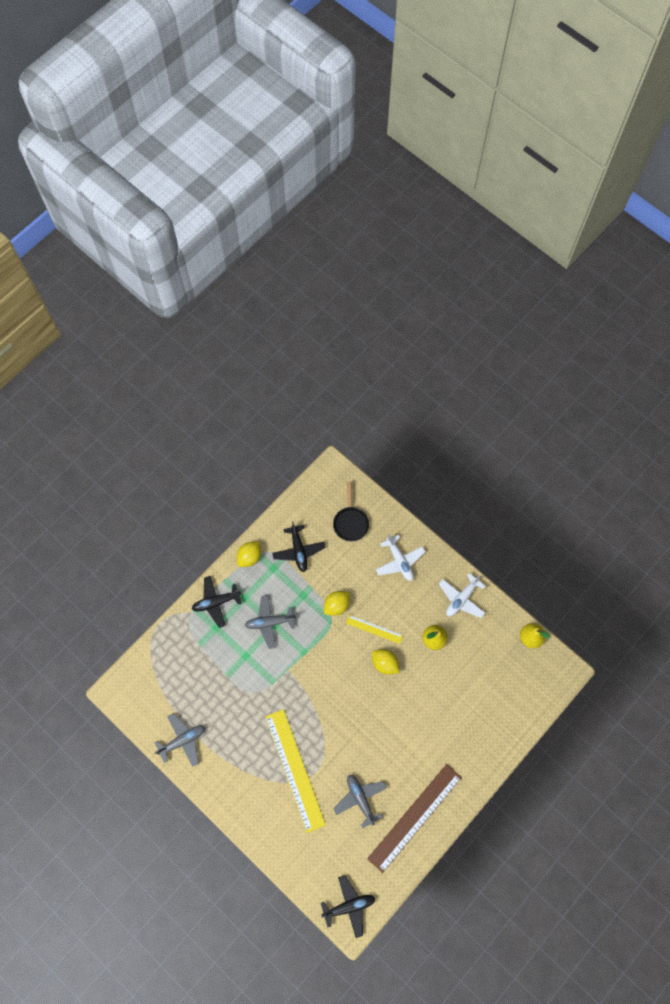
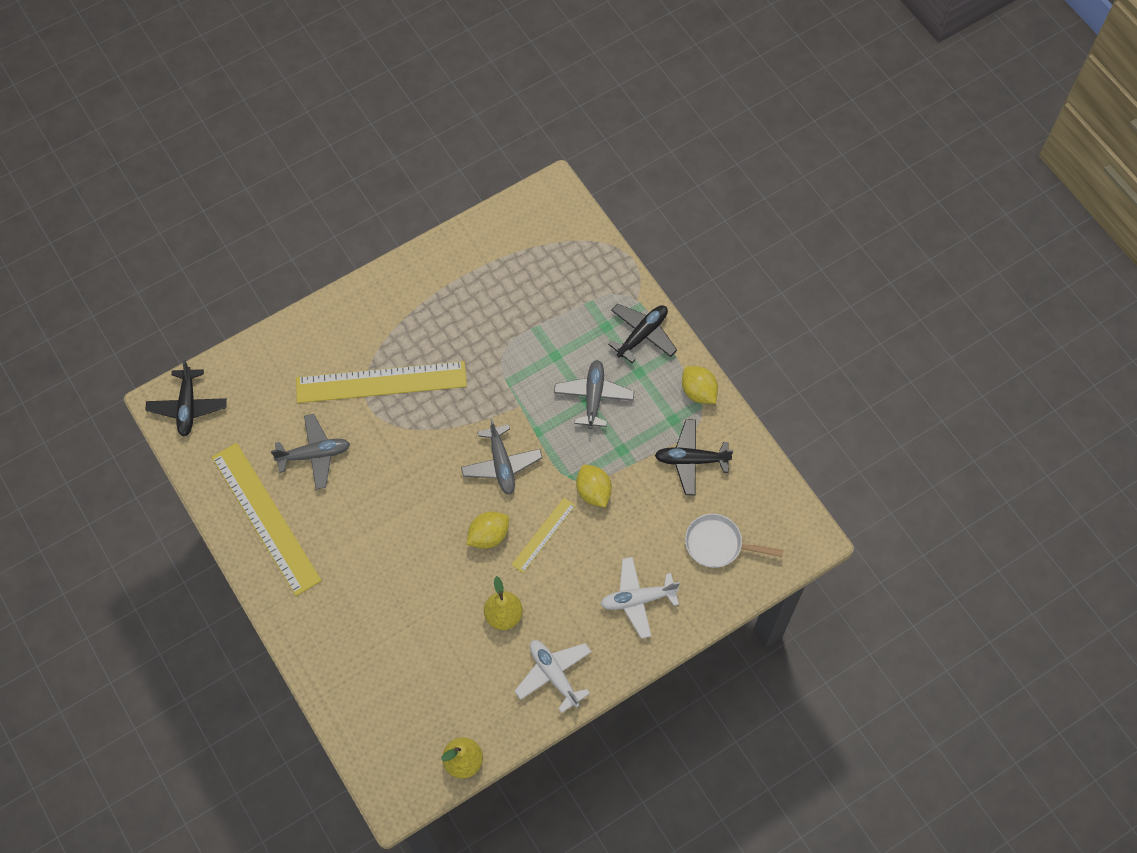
camera: 105 degrees right, 5 degrees down
grey plane [154,713,205,767] -> grey plane moved to [461,418,543,495]
black plane [192,576,242,628] -> black plane turned 45 degrees clockwise [608,304,677,363]
black pan [333,481,369,541] -> white pan [685,514,784,568]
brown ruler [367,764,462,873] -> yellow ruler [212,443,322,596]

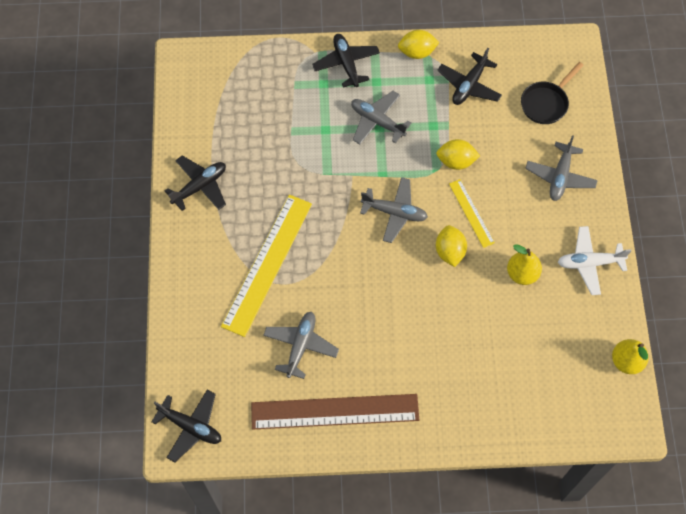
camera: 60 degrees left, 0 degrees up
yellow ruler [212,443,322,596] -> brown ruler [251,394,419,430]
white plane [600,557,680,639] -> grey plane [525,135,598,201]
white pan [685,514,784,568] -> black pan [521,62,584,124]
none -> black plane [165,155,226,211]

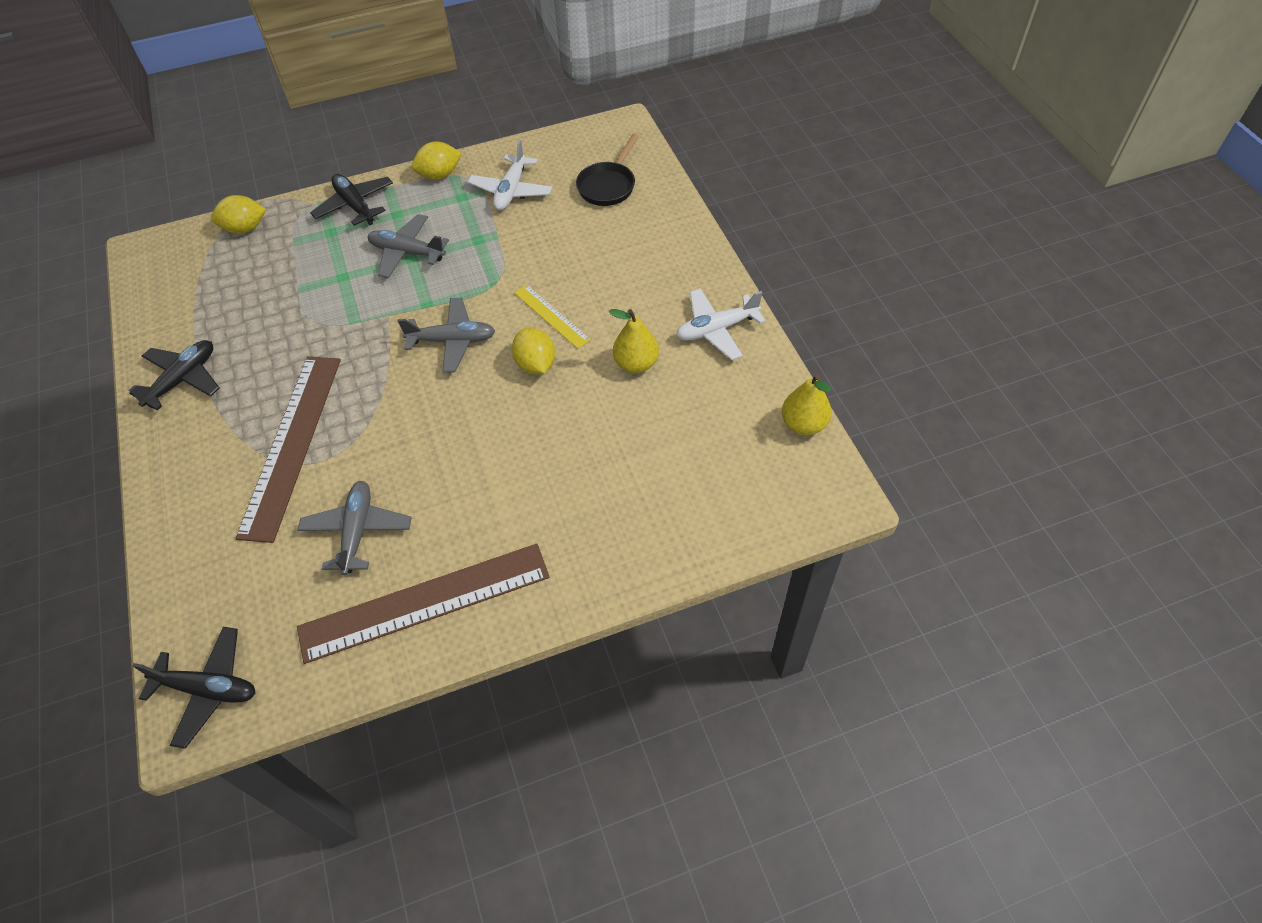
camera: 15 degrees left, 10 degrees down
yellow ruler [221,195,312,337] -> brown ruler [235,356,341,543]
yellow lemon [436,139,480,170] -> yellow lemon moved to [211,195,266,234]
black plane [437,48,502,105] -> white plane [468,140,552,211]
grey plane [525,135,598,201] -> none

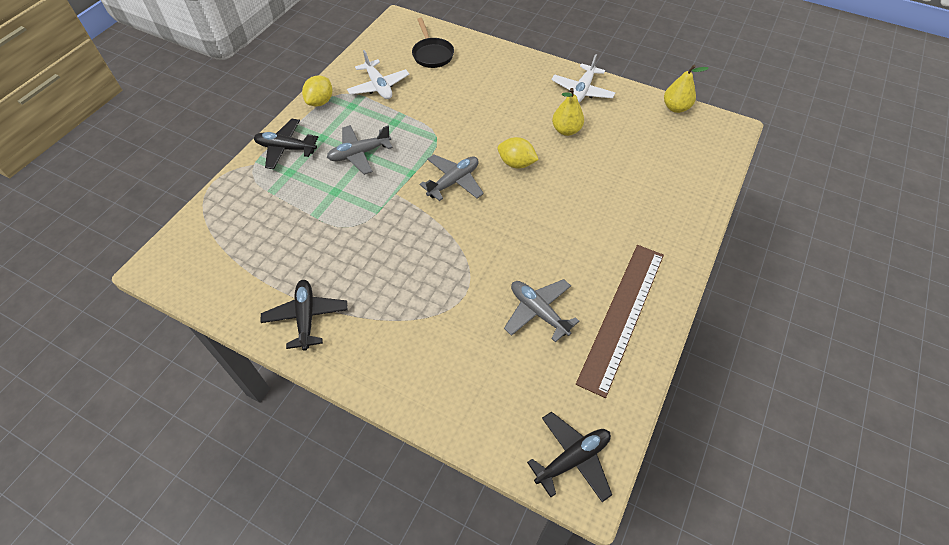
camera: 45 degrees left, 0 degrees up
yellow lemon [211,195,266,234] -> none
brown ruler [235,356,341,543] -> none
yellow ruler [514,285,591,349] -> none

